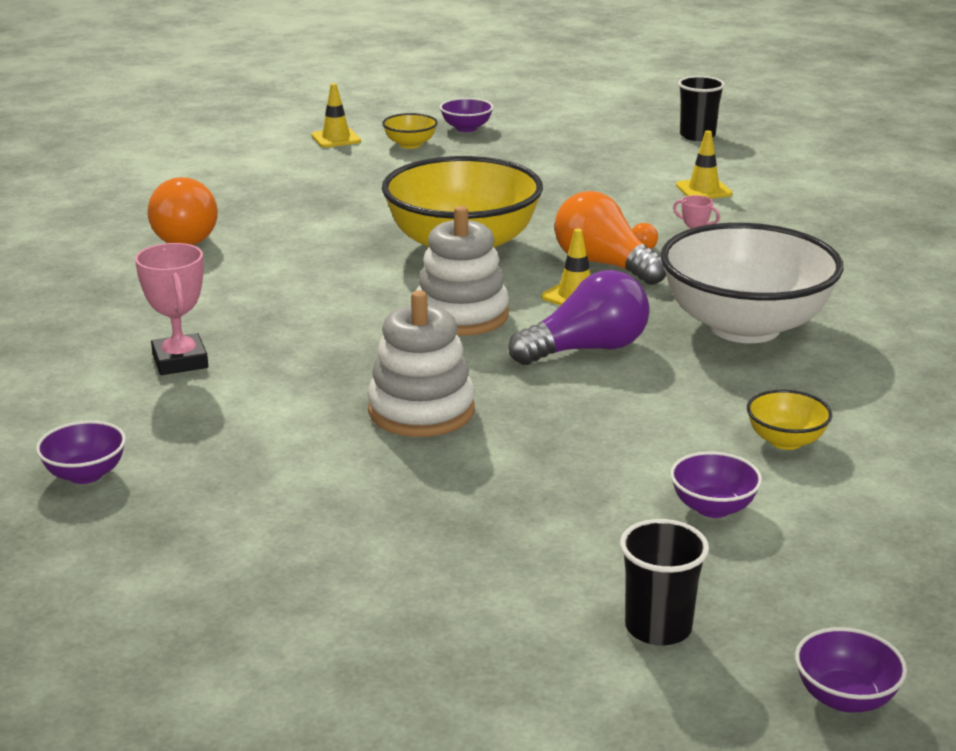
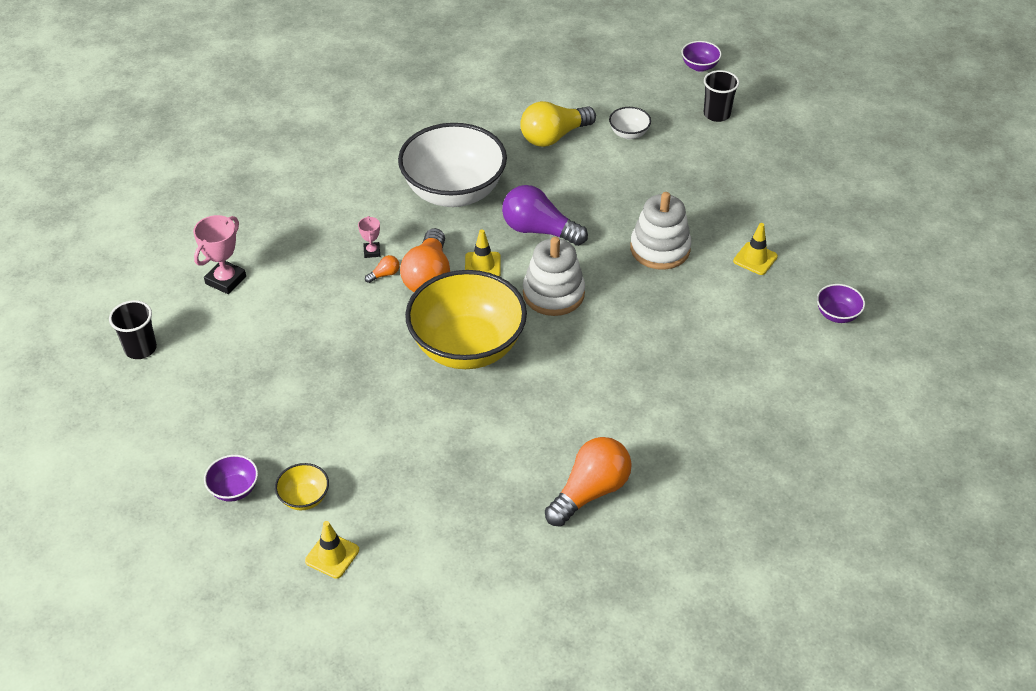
camera: 130 degrees left, 20 degrees up
pink trophy [135,243,208,375] -> pink trophy moved to [193,215,246,294]
purple bowl [670,451,762,518] -> white bowl [609,107,651,139]
yellow traffic cone [676,130,733,199] -> yellow traffic cone moved to [733,223,778,275]
yellow bowl [747,390,832,450] -> yellow light bulb [520,101,596,147]

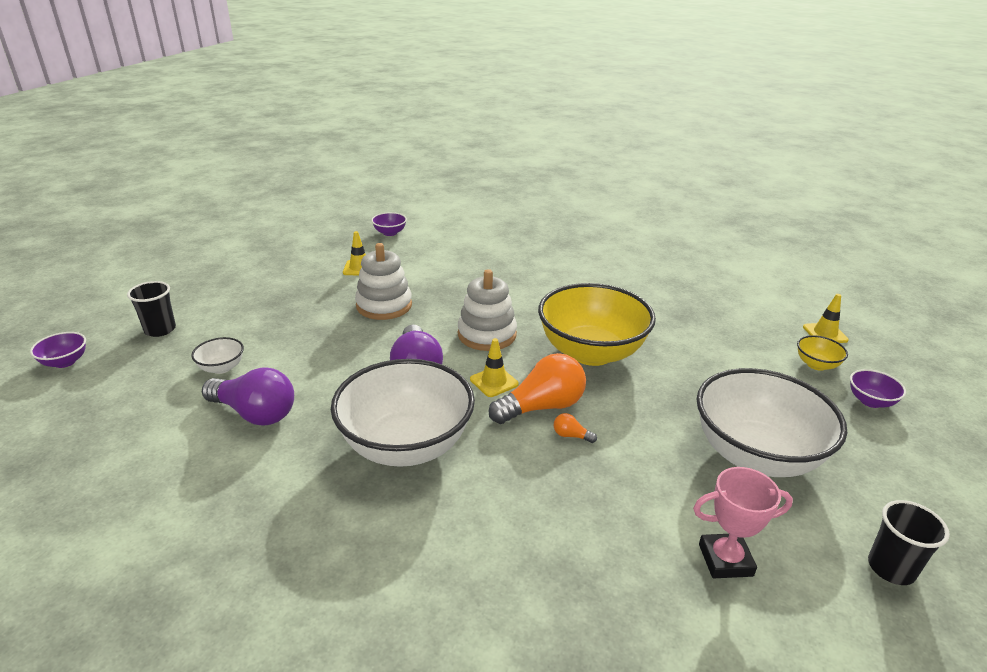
camera: 125 degrees left, 15 degrees down
pink trophy [358,216,380,258] -> none
yellow light bulb [520,101,596,147] -> purple light bulb [202,368,294,426]
orange light bulb [545,437,632,526] -> none
none -> white bowl [697,368,847,477]

